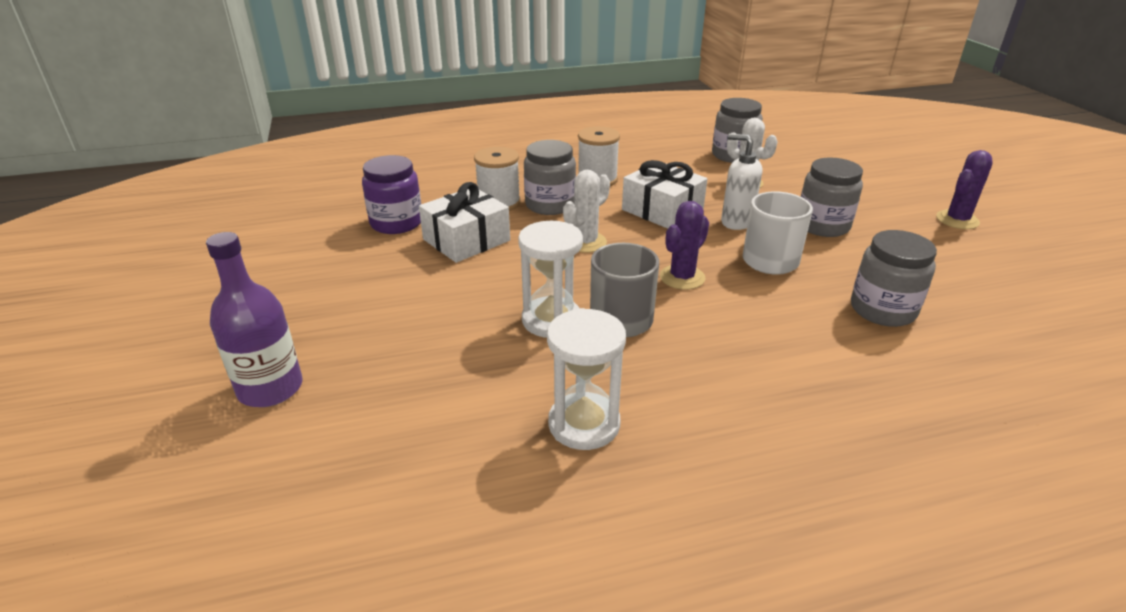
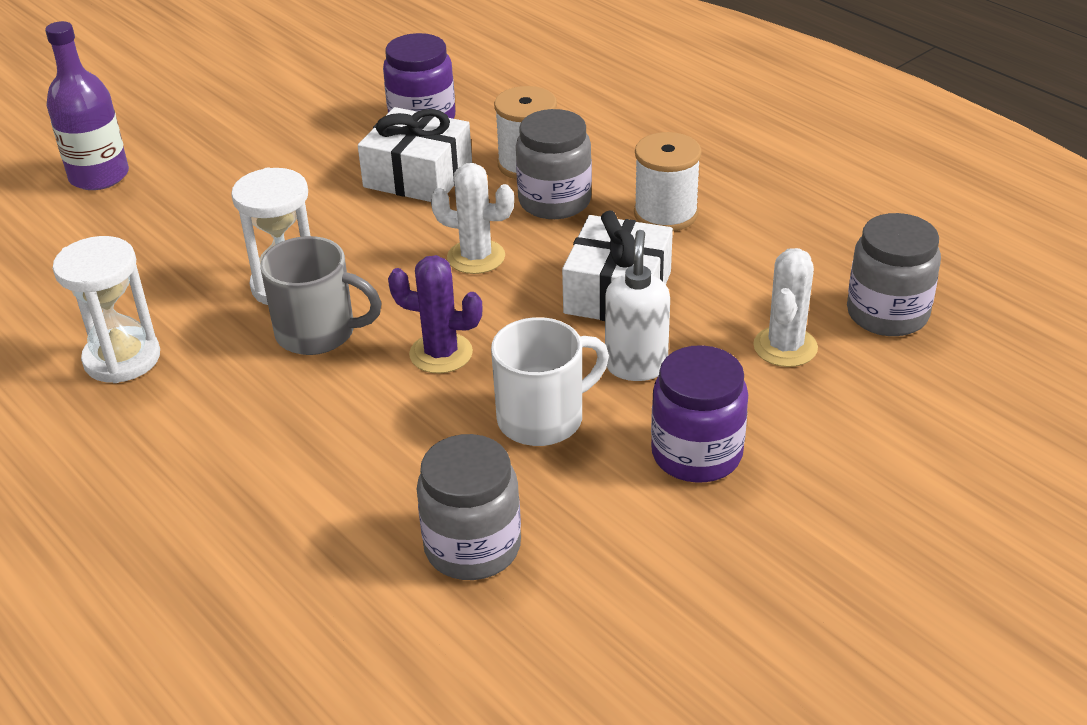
camera: 65 degrees right, 5 degrees up
grey jar [801,157,863,237] -> purple jar [651,345,748,483]
purple cactus [936,150,993,229] -> none

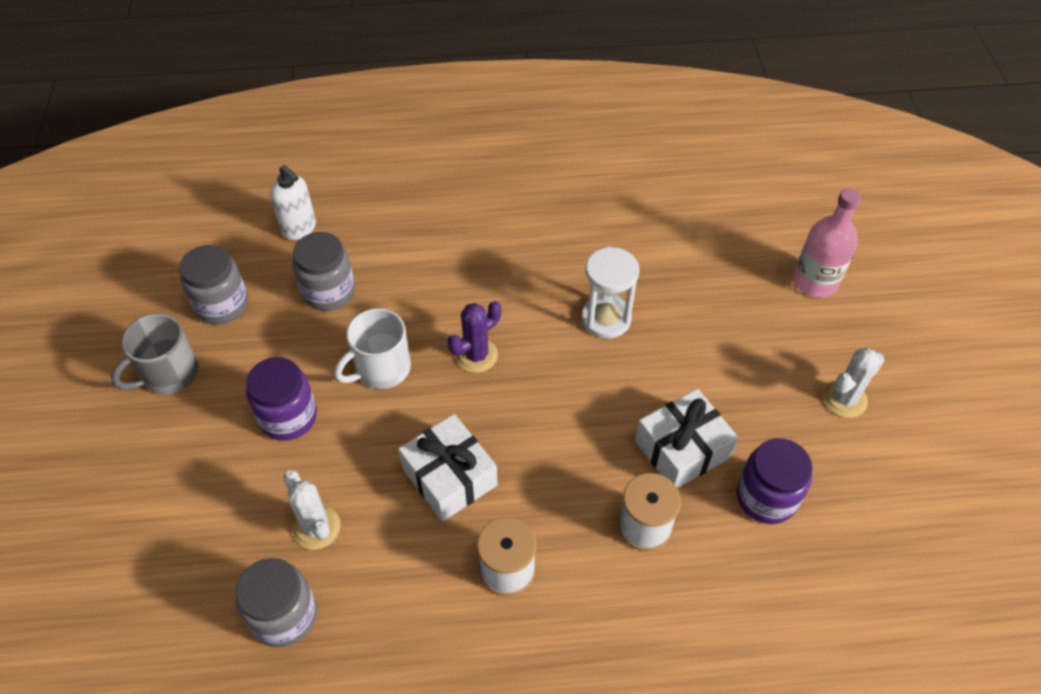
camera: 125 degrees right, 15 degrees up
purple bottle [45,21,129,190] -> pink bottle [793,188,861,298]
white hourglass [53,236,160,383] -> none
grey mug [260,236,382,355] -> grey mug moved to [111,314,198,395]
white cactus [430,163,514,274] -> white cactus moved to [823,348,885,418]
white mug [491,317,609,446] -> white mug turned 45 degrees clockwise [334,308,411,389]
grey jar [516,109,592,219] -> grey jar moved to [179,245,248,324]
white soap dispenser [605,230,670,381] -> white soap dispenser moved to [270,165,316,240]

